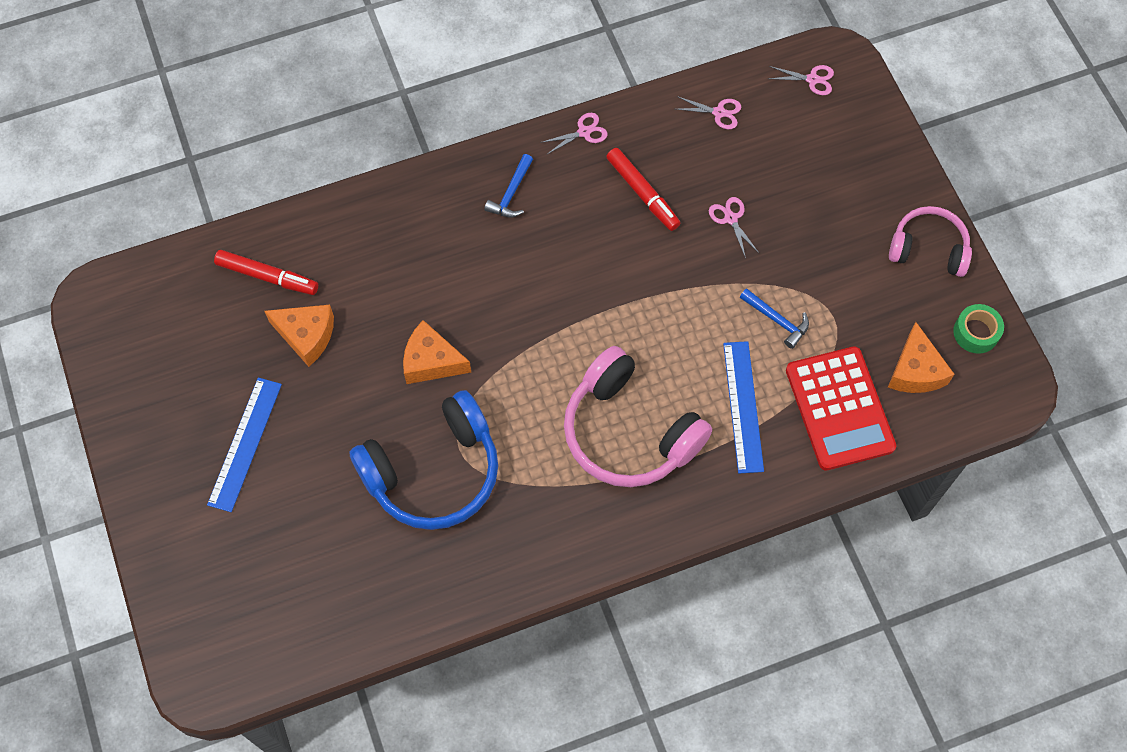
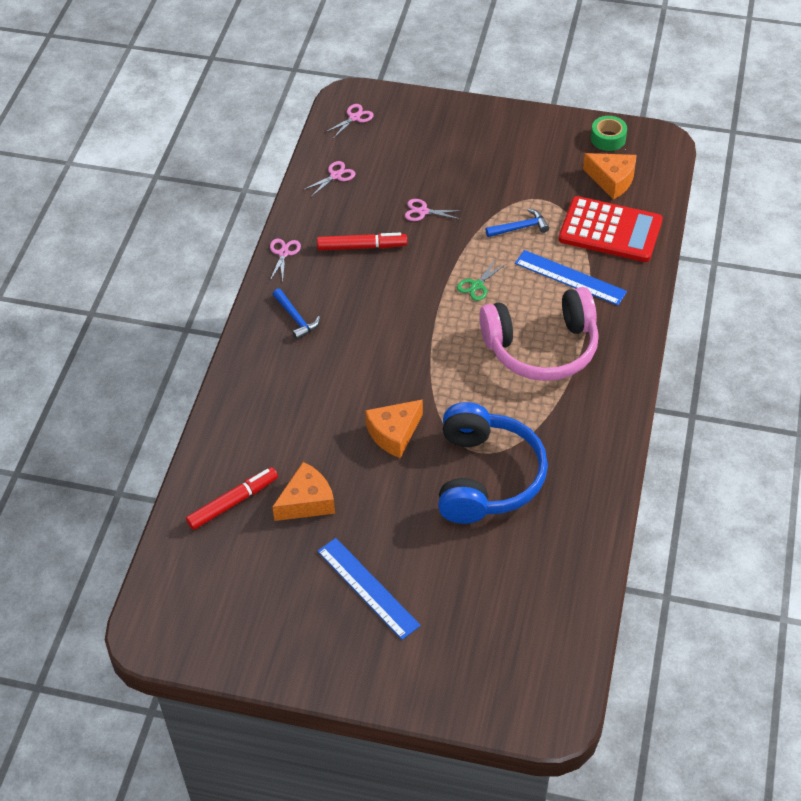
camera: 55 degrees left, 15 degrees down
pink headphones [889,206,972,277] -> none
none -> green scissors [457,259,506,301]

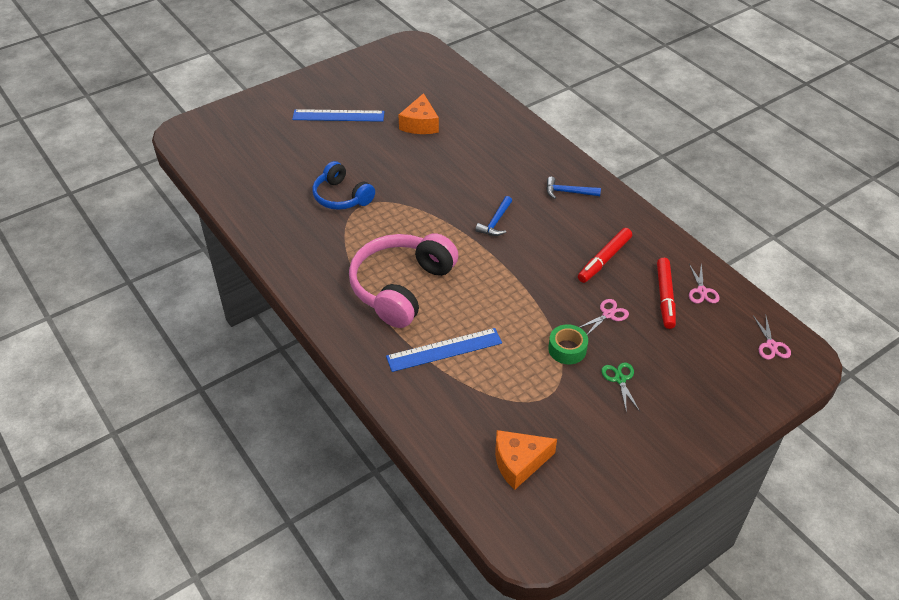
camera: 130 degrees right, 5 degrees down
red marker [186,467,278,530] -> red marker moved to [657,258,676,329]
pink scissors [270,239,301,281] -> none
orange cheese [365,399,423,458] -> none
blue headphones [438,402,548,524] -> blue headphones [312,161,375,210], size x0.61
green scissors [457,259,506,301] -> green scissors moved to [601,362,640,411]
blue hammer [486,209,549,237] -> blue hammer moved to [475,196,512,236]
red calculator [559,196,663,262] -> none
green tape [591,116,627,151] -> green tape moved to [548,324,588,365]

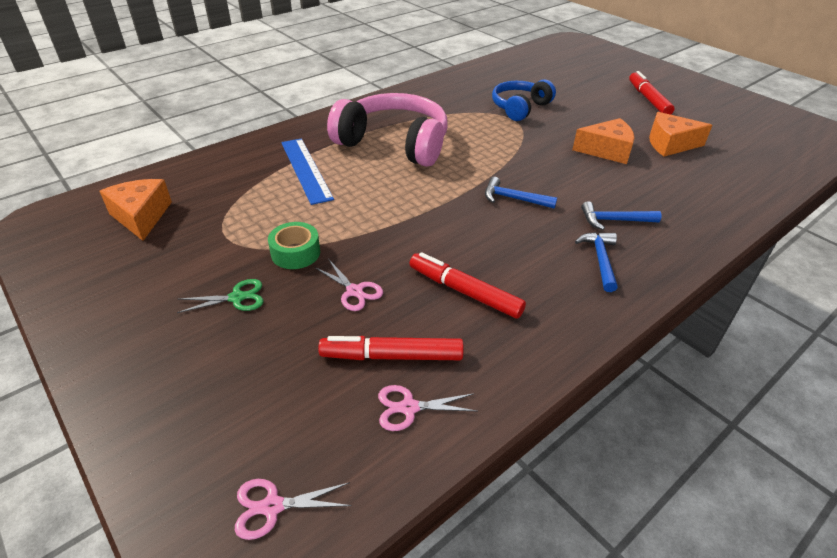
camera: 85 degrees right, 5 degrees down
blue ruler [292,109,384,122] -> red marker [629,71,675,115]
none -> orange cheese [572,118,635,164]
none -> blue hammer [581,201,662,230]

